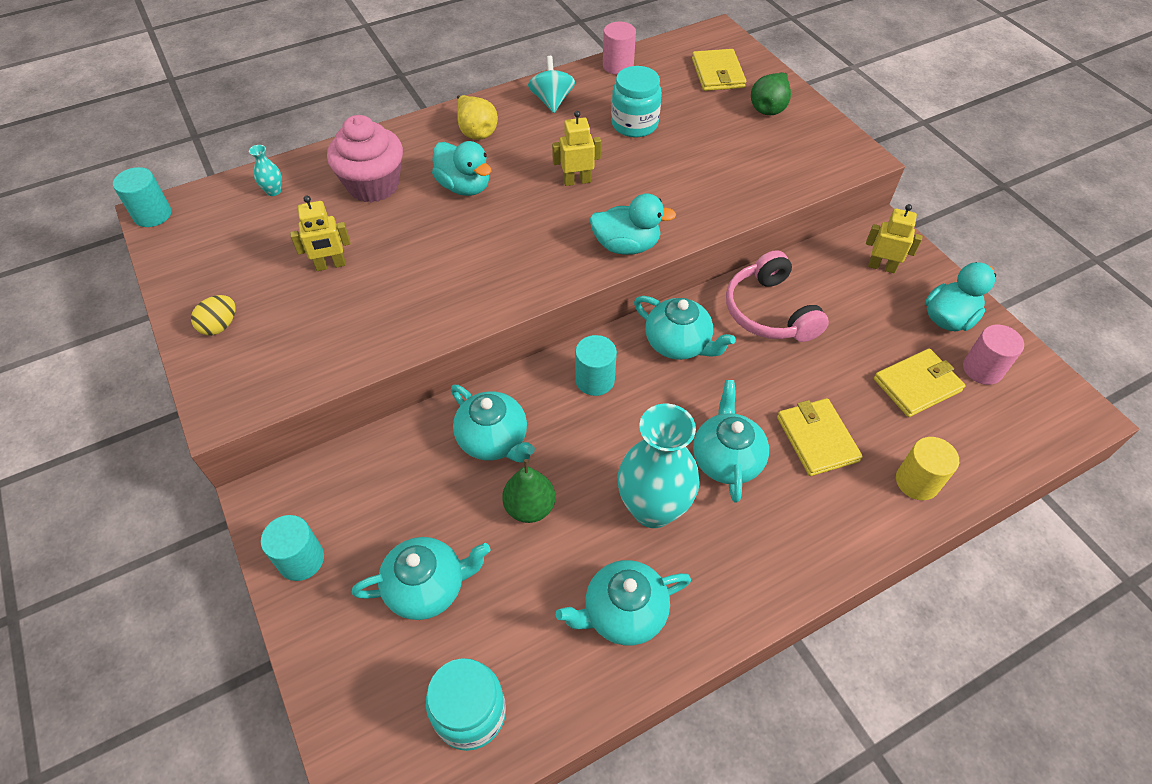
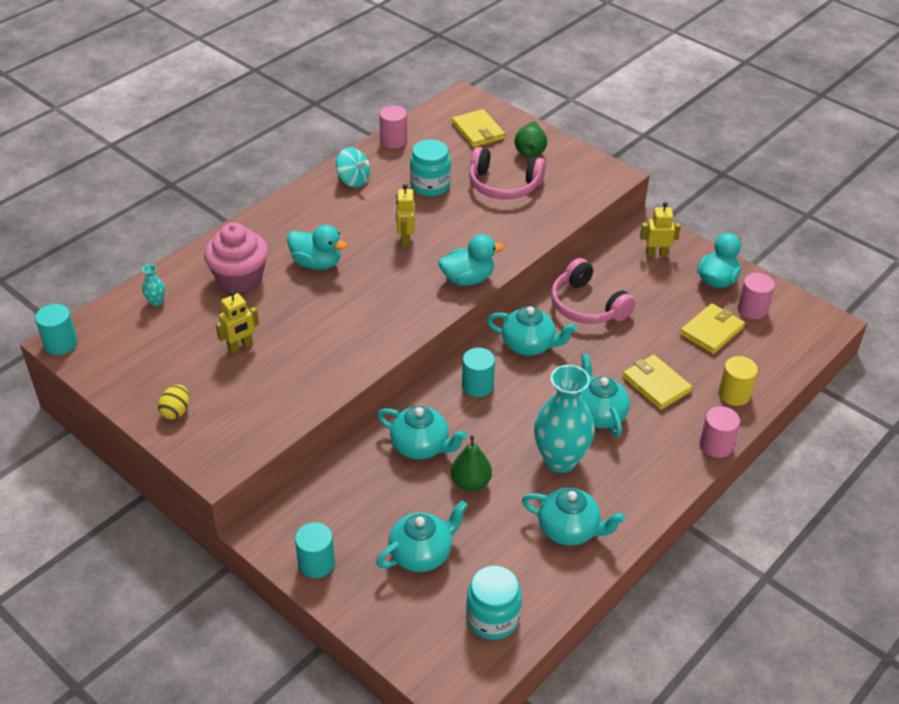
camera: 20 degrees left, 10 degrees down
yellow pear [457,95,498,140] -> none
turquoise spinning top [528,56,575,113] -> turquoise spinning top turned 150 degrees clockwise [336,147,370,187]
yellow robot [552,111,601,186] -> yellow robot turned 60 degrees counterclockwise [396,184,415,247]
turquoise teapot [556,560,691,646] -> turquoise teapot turned 120 degrees counterclockwise [522,488,625,546]
none -> pink headphones [469,147,546,200]
none -> pink cylinder [700,406,740,458]

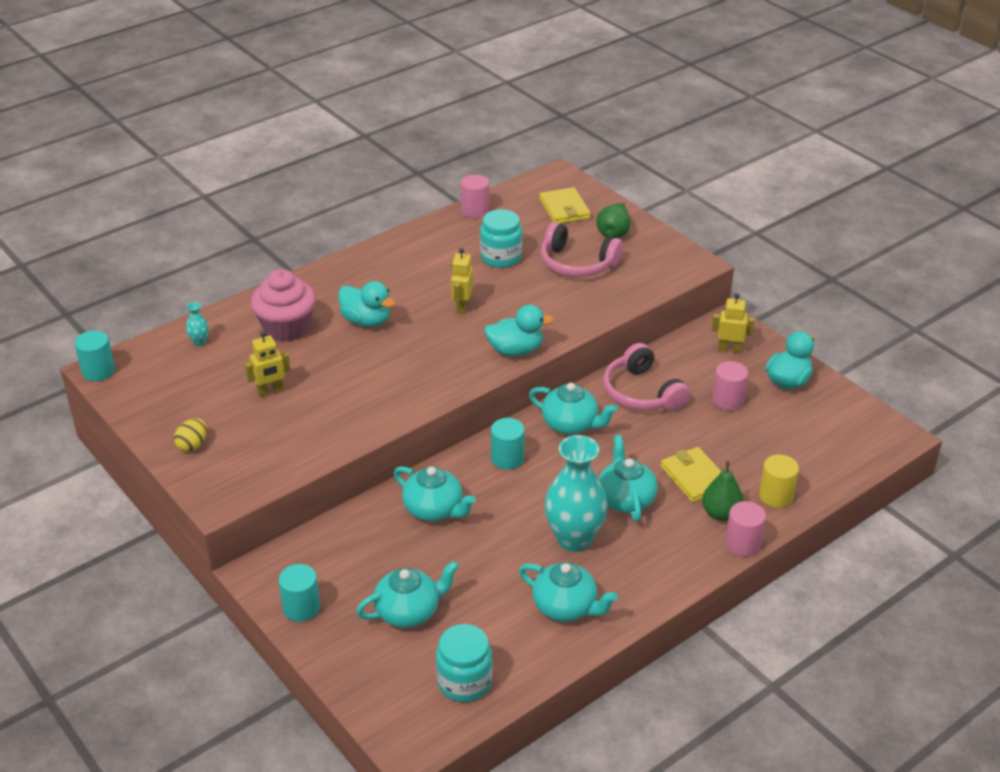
camera: 10 degrees right, 5 degrees down
turquoise spinning top [336,147,370,187] -> none
green pear [451,435,492,491] -> green pear moved to [702,461,744,521]
yellow wallet [680,303,745,354] -> none
pink cylinder [738,273,775,319] -> pink cylinder moved to [712,361,748,411]

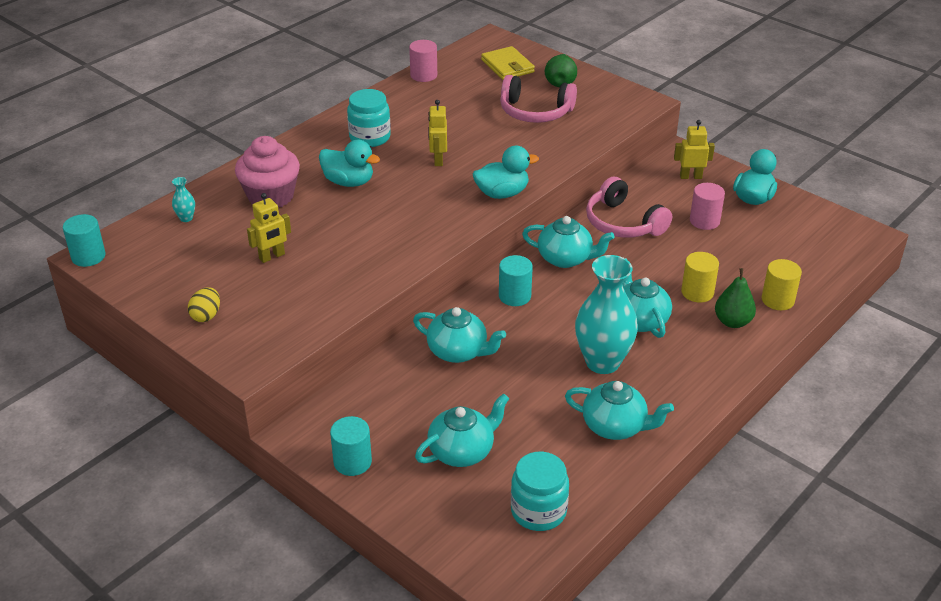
camera: 10 degrees left, 0 degrees up
turquoise jar [480,209,522,268] -> turquoise jar moved to [347,89,391,147]
yellow wallet [661,447,721,502] -> yellow cylinder [681,252,719,303]
pink cylinder [725,501,766,557] -> none

